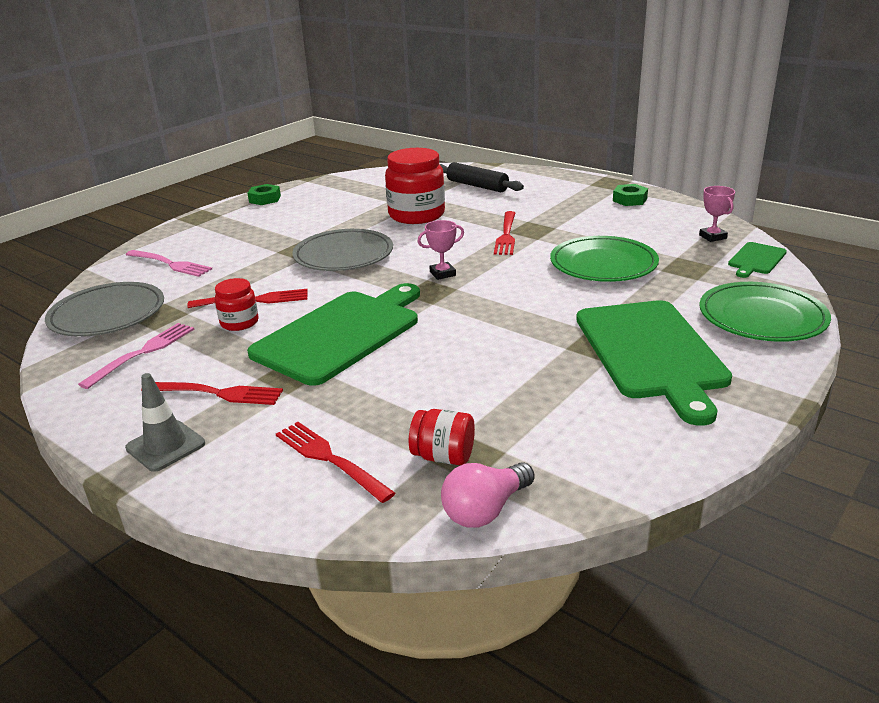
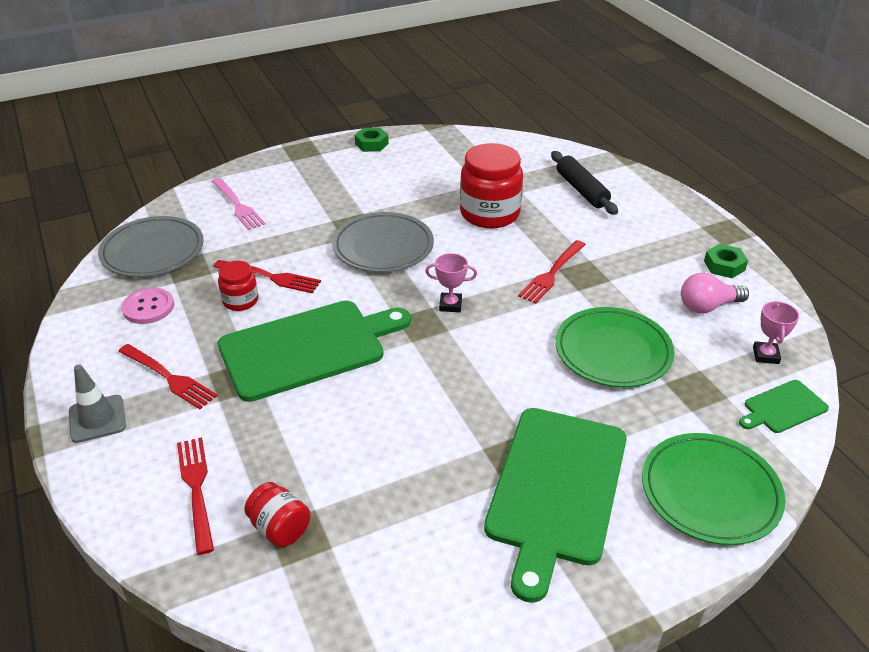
camera: 25 degrees right, 10 degrees up
pink fork [78,323,194,389] -> pink button [121,288,174,324]
pink light bulb [441,462,535,528] -> pink light bulb moved to [681,273,749,313]

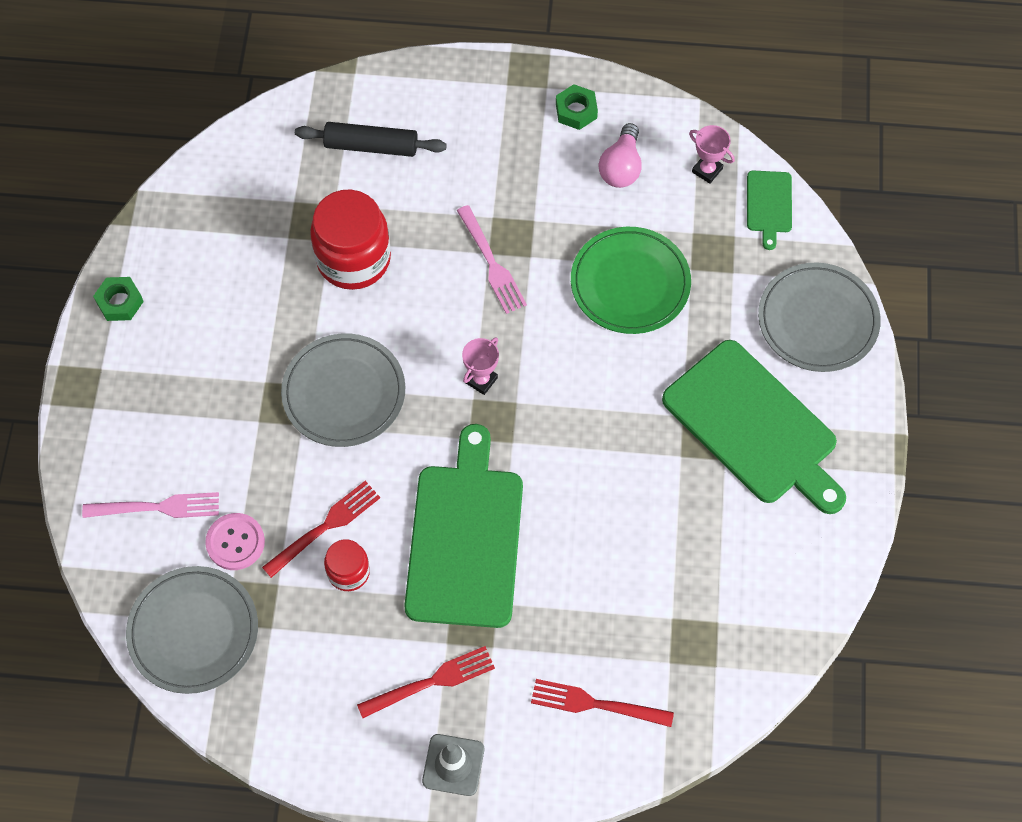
camera: 60 degrees left, 25 degrees up
pink button [121,288,174,324] -> pink button moved to [205,513,265,570]
red jar [244,482,311,547] -> none
red fork [518,240,586,304] -> pink fork [457,205,527,314]
green plate [642,433,785,545] -> grey plate [758,262,881,372]

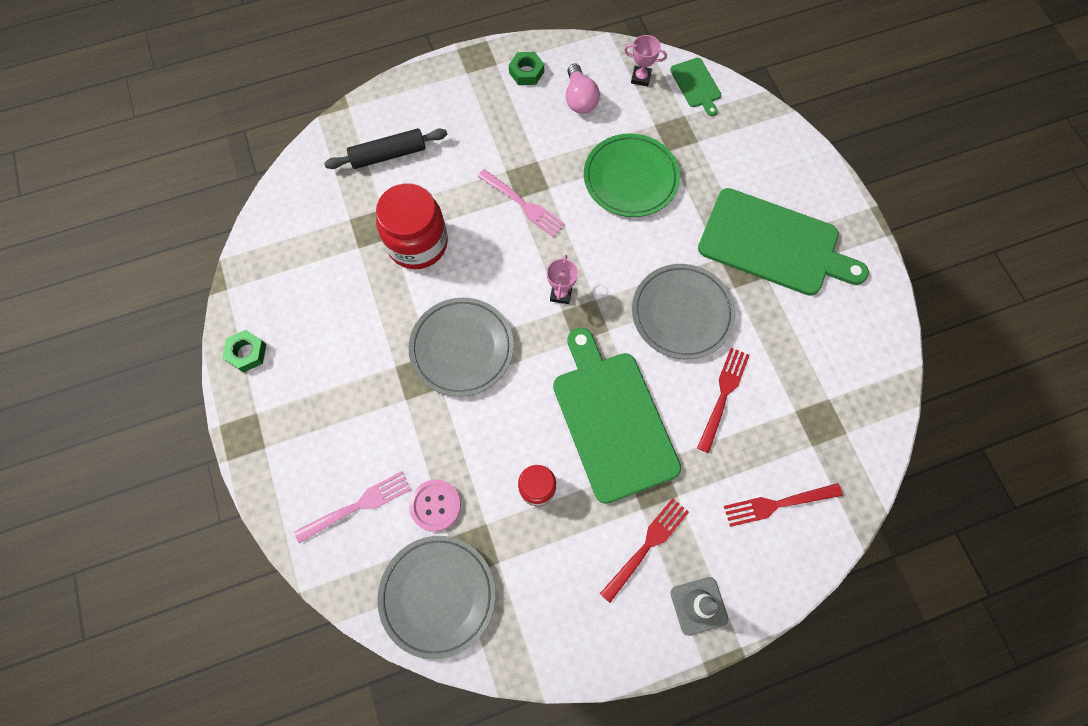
camera: 25 degrees left, 5 degrees up
red fork [262,481,380,578] -> red fork moved to [697,348,750,453]
grey plate [758,262,881,372] -> grey plate moved to [632,264,736,359]

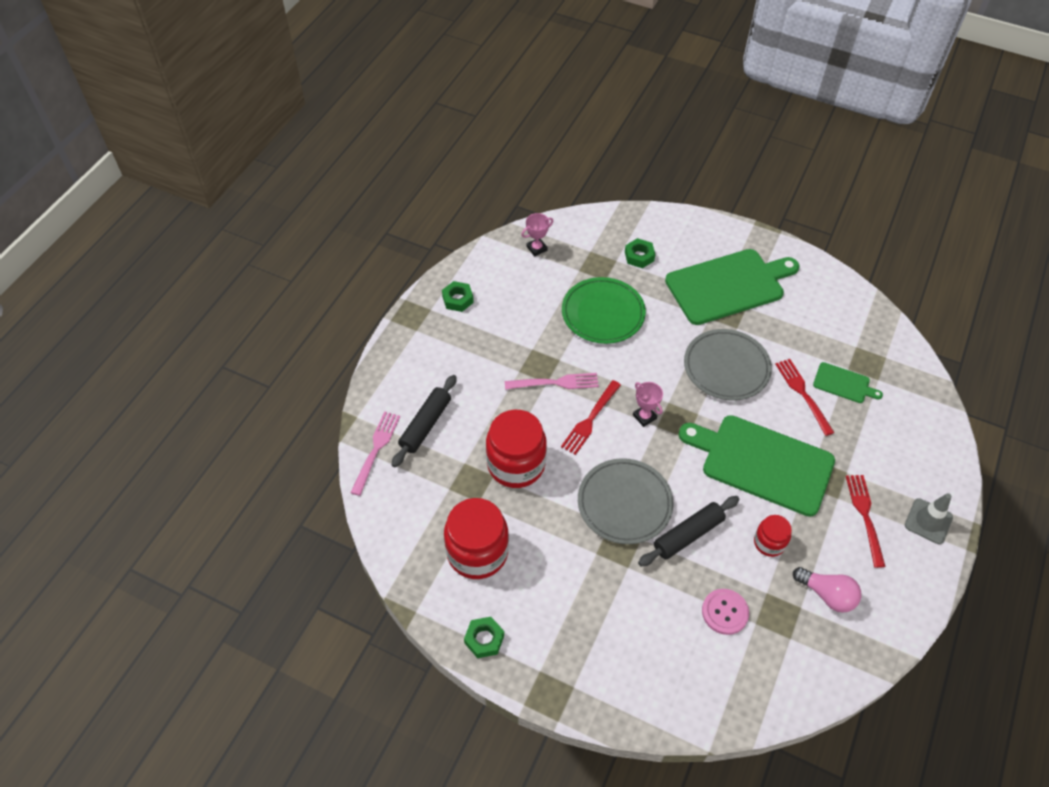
camera: 45 degrees left, 15 degrees down
pink fork [294,471,411,543] -> pink fork moved to [350,411,400,496]
grey plate [377,536,495,659] -> none
pink light bulb [566,64,600,114] -> pink light bulb moved to [793,567,861,613]
green cutting board [670,58,721,116] -> green cutting board moved to [813,362,883,403]
red fork [724,483,843,527] -> red fork moved to [561,380,621,455]
none -> red jar [444,498,509,579]
none -> green nut [625,238,655,268]
none -> black rolling pin [638,496,740,566]

